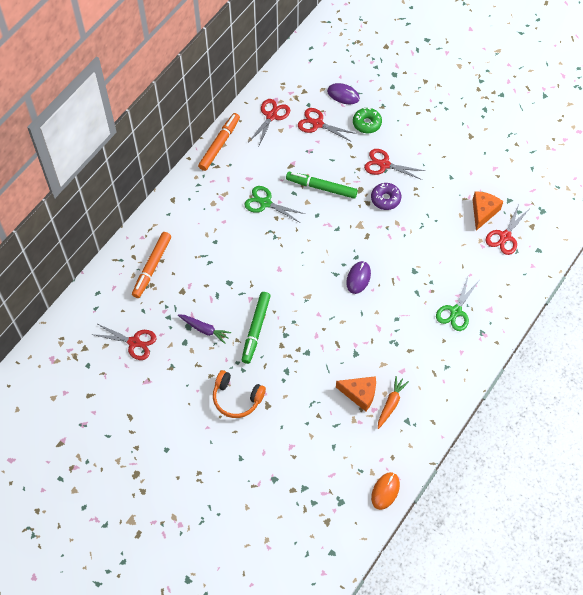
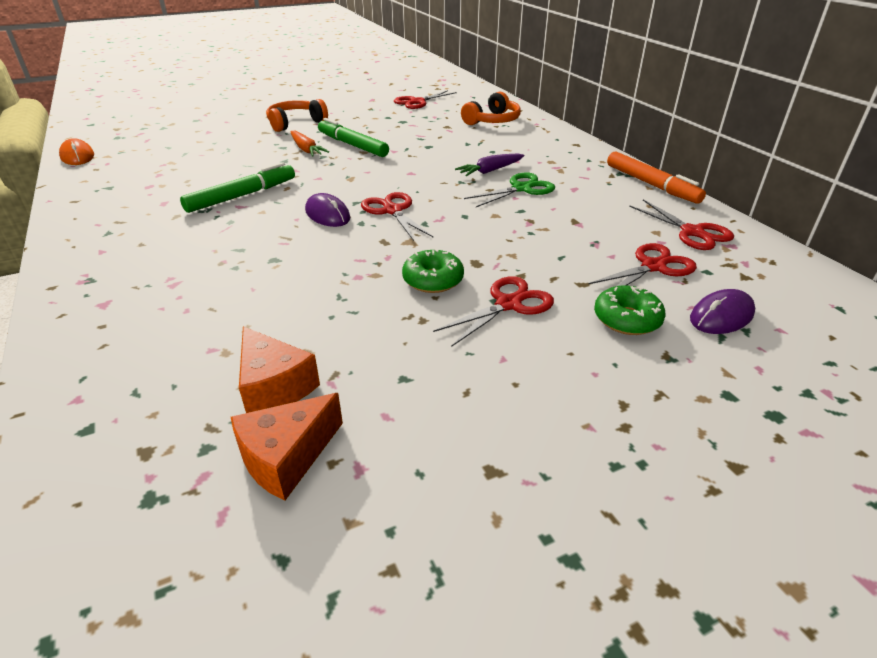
camera: 120 degrees right, 25 degrees down
orange marker [132,232,171,298] -> orange headphones [461,92,521,125]
purple carrot [178,314,231,344] -> purple carrot moved to [455,154,525,176]
green marker [286,172,358,199] -> green marker moved to [180,162,295,213]
orange cheese [336,376,376,412] -> orange cheese moved to [231,393,343,501]
purple donut [371,183,401,210] -> green donut [402,249,464,293]
orange carrot [378,376,409,429] -> orange carrot moved to [290,130,329,156]
green scissors [436,277,479,331] -> none
red scissors [486,204,529,255] -> red scissors moved to [361,192,434,241]

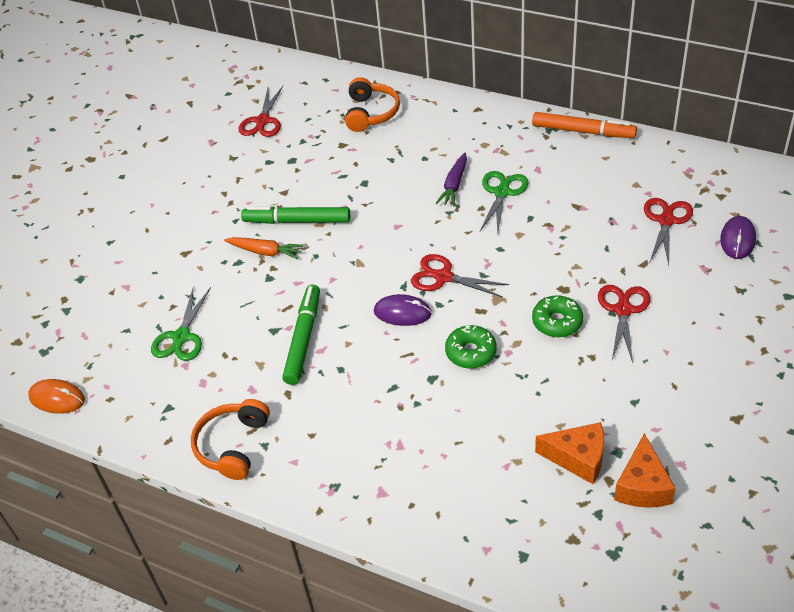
camera: 35 degrees left, 10 degrees up
orange headphones [266,99,328,132] -> orange headphones moved to [191,399,270,480]
green donut [594,285,666,335] -> green donut moved to [445,325,497,369]
red scissors [629,199,734,250] -> none
none -> green scissors [151,286,211,361]

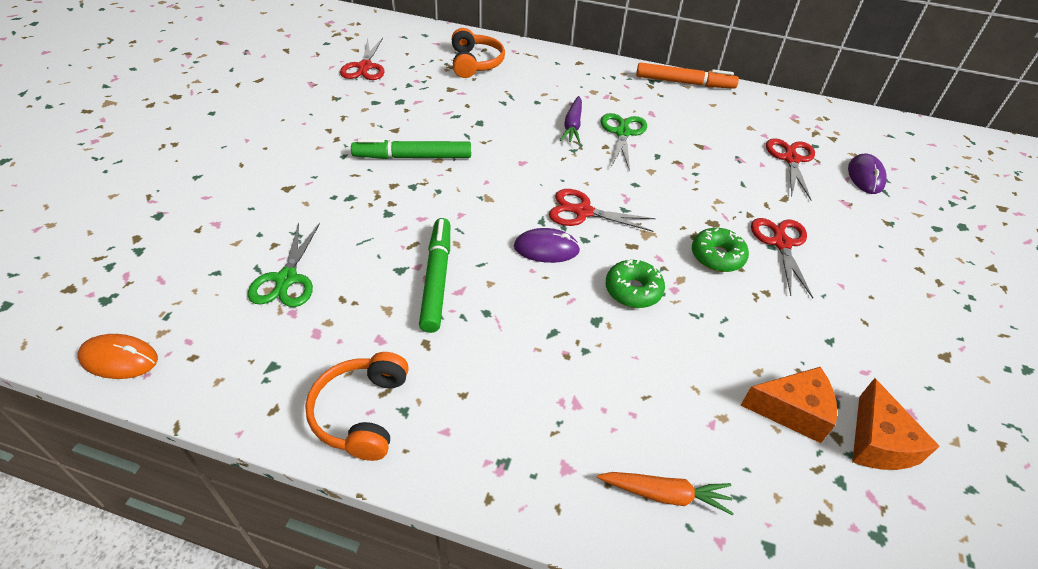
camera: 15 degrees left, 0 degrees up
orange carrot [224,237,304,259] -> orange carrot moved to [597,472,734,515]

